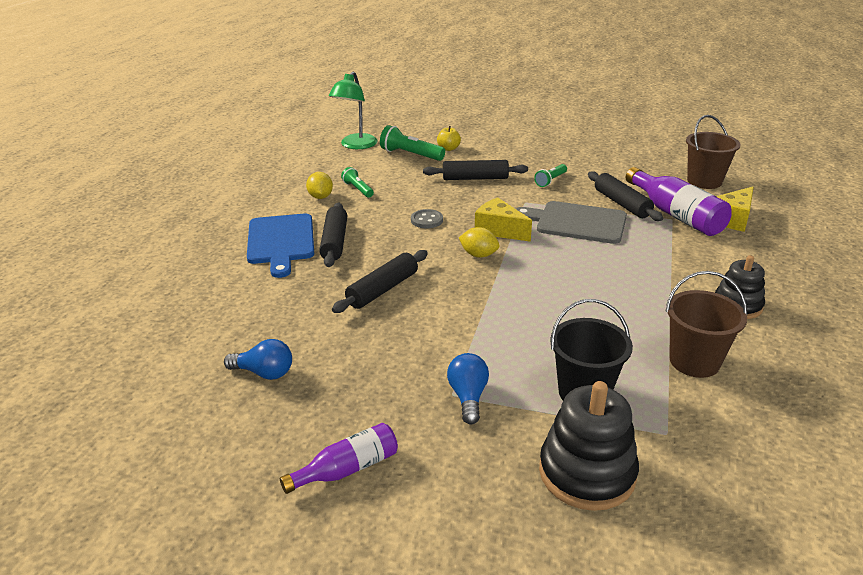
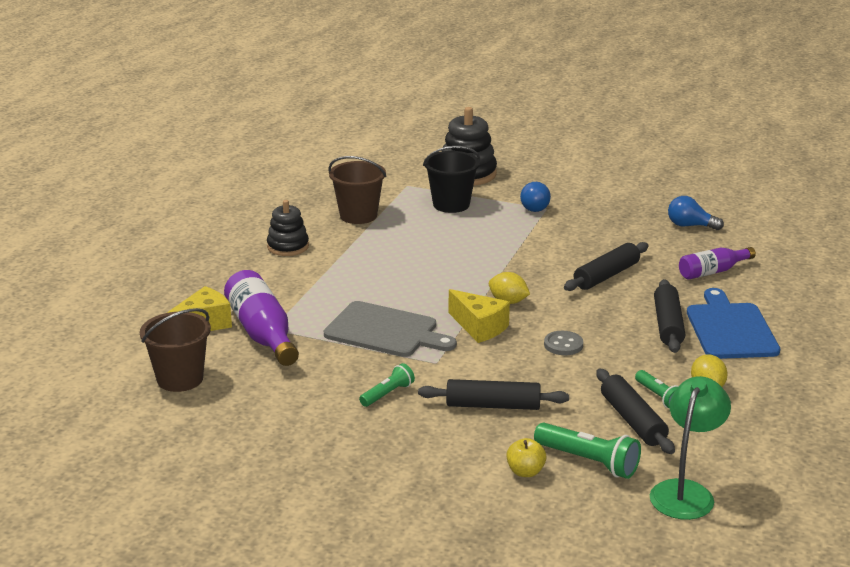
camera: 175 degrees left, 5 degrees down
purple bottle [280,423,398,494] -> purple bottle moved to [679,247,756,280]
black rolling pin [588,171,663,221] -> black rolling pin moved to [596,369,675,454]

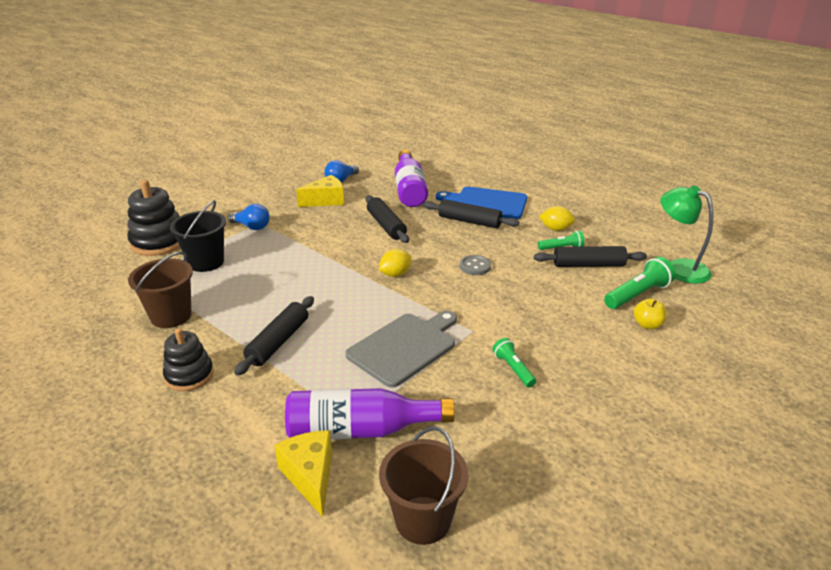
camera: 70 degrees left, 5 degrees up
black rolling pin [418,379,569,410] -> black rolling pin moved to [234,296,314,376]
yellow cheese [448,289,510,343] -> yellow cheese moved to [296,175,344,207]
purple bottle [679,247,756,280] -> purple bottle [395,150,428,207], size x1.63

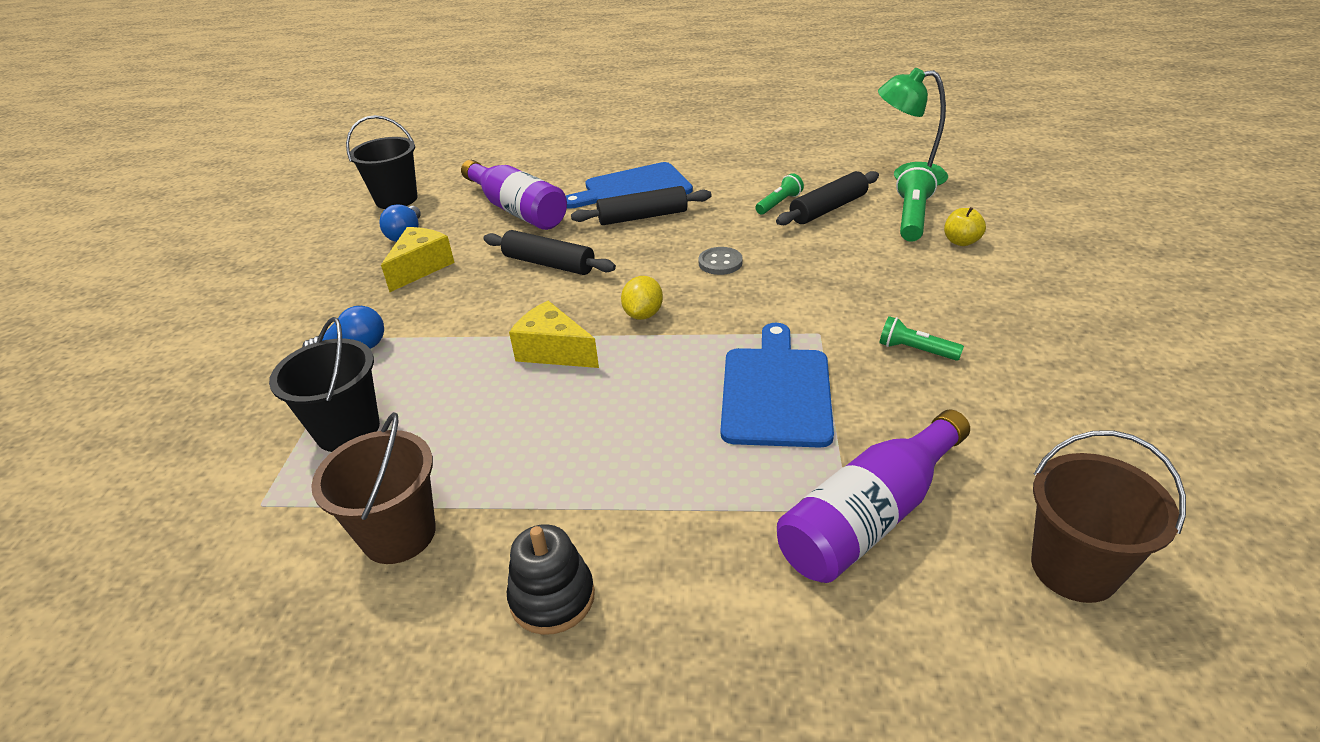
camera: 35 degrees left, 5 degrees up
black stacking toy [127,180,180,256] -> none
black rolling pin [234,296,314,376] -> none
yellow cheese [274,430,332,517] -> yellow cheese moved to [509,301,599,368]
grey cutting board [345,311,457,388] -> blue cutting board [721,323,834,448]
yellow lemon [539,206,575,231] -> none
none -> black bucket [346,115,417,209]

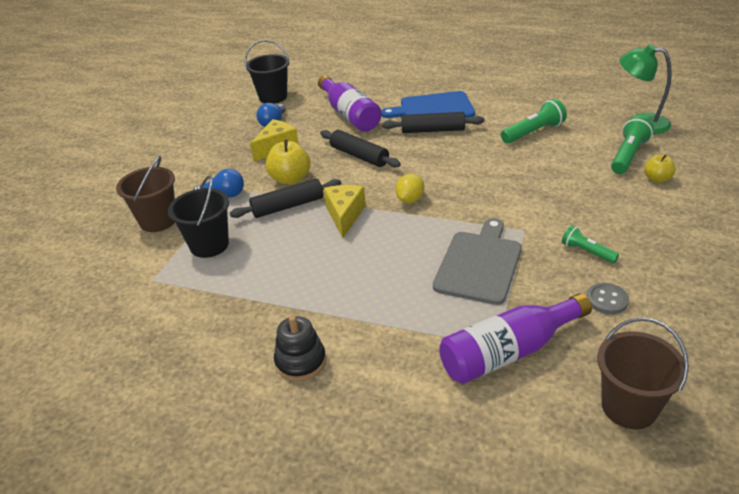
camera: 15 degrees right, 0 degrees up
brown bucket [311,412,436,564] -> brown bucket moved to [116,156,175,232]
yellow cheese [509,301,599,368] -> yellow cheese turned 45 degrees clockwise [324,185,366,238]
grey button [698,247,743,275] -> grey button moved to [587,283,629,314]
blue cutting board [721,323,834,448] -> grey cutting board [433,218,522,305]
green flashlight [755,173,804,214] -> green flashlight [501,99,567,144], size x1.62
black rolling pin [776,171,879,225] -> black rolling pin moved to [230,179,341,218]
none -> yellow apple [266,140,310,185]

